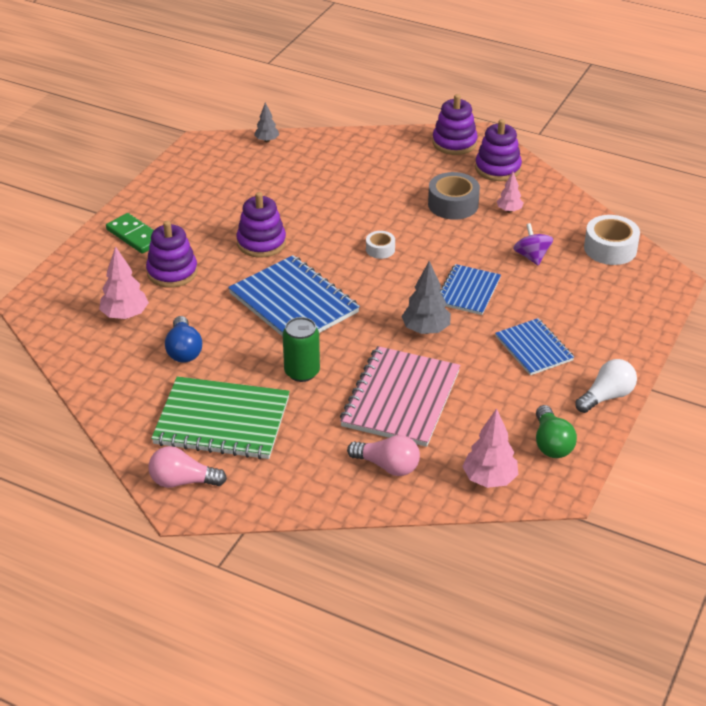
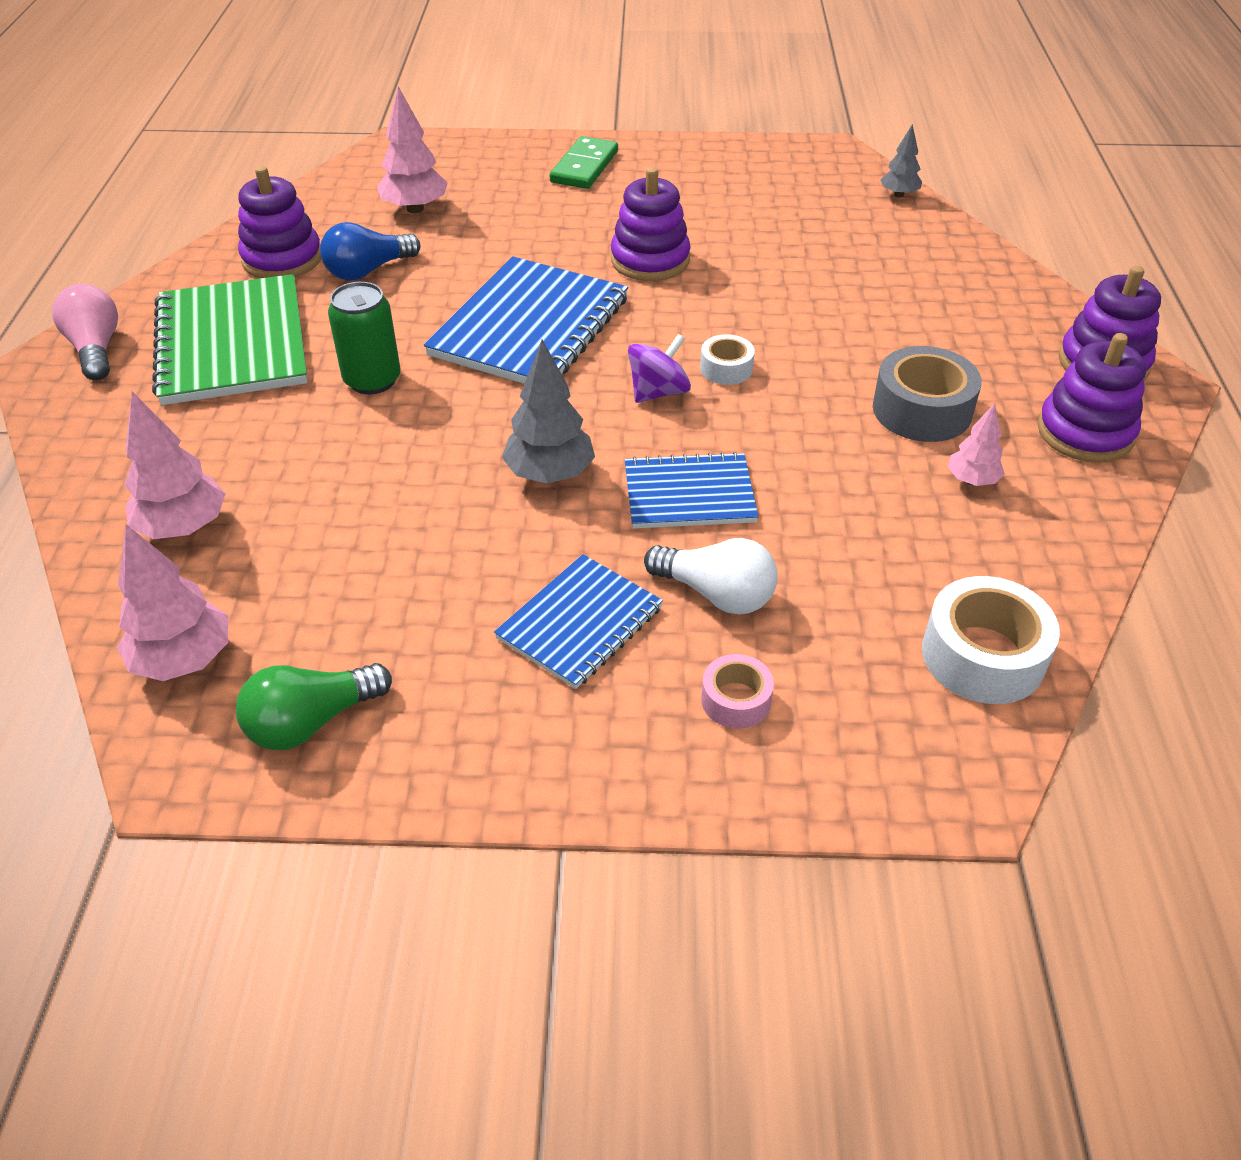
camera: 65 degrees right, 5 degrees up
purple stacking toy [146,221,198,288] -> purple stacking toy moved to [238,166,321,278]
pink notebook [340,346,460,447] -> none
pink light bulb [347,435,420,476] -> pink tree [124,392,226,539]
purple spinning top [513,223,553,265] -> purple spinning top moved to [628,334,691,403]
white light bulb [575,359,637,413] -> white light bulb moved to [644,538,777,615]
none -> pink tape [701,654,774,729]

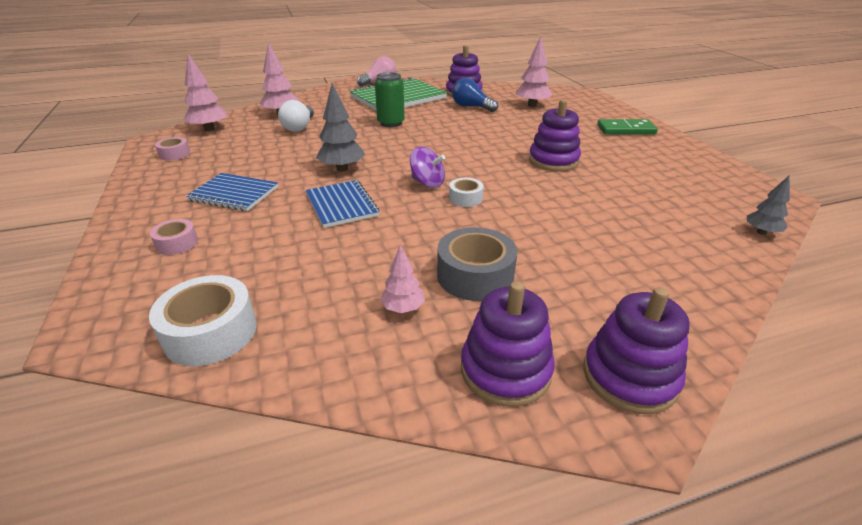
camera: 70 degrees right, 10 degrees down
green light bulb [236,663,392,750] -> pink tape [155,137,190,161]
blue notebook [424,256,628,384] -> none
white light bulb [644,538,777,615] -> white light bulb moved to [278,100,314,132]

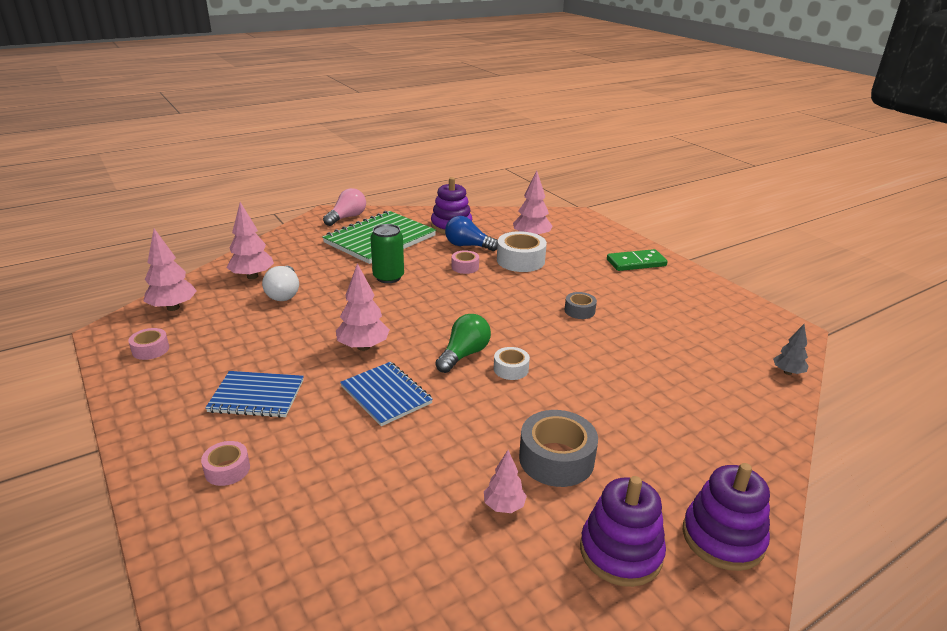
camera: 15 degrees left, 5 degrees down
white tape [149,275,257,366] -> white tape moved to [497,231,547,272]
grey tree [316,83,365,171] -> pink tree [336,263,390,351]
purple spinning top [410,147,445,188] -> green light bulb [435,314,491,373]
purple stacking toy [529,99,581,171] -> grey tape [565,292,597,319]
none -> pink tape [452,250,479,274]

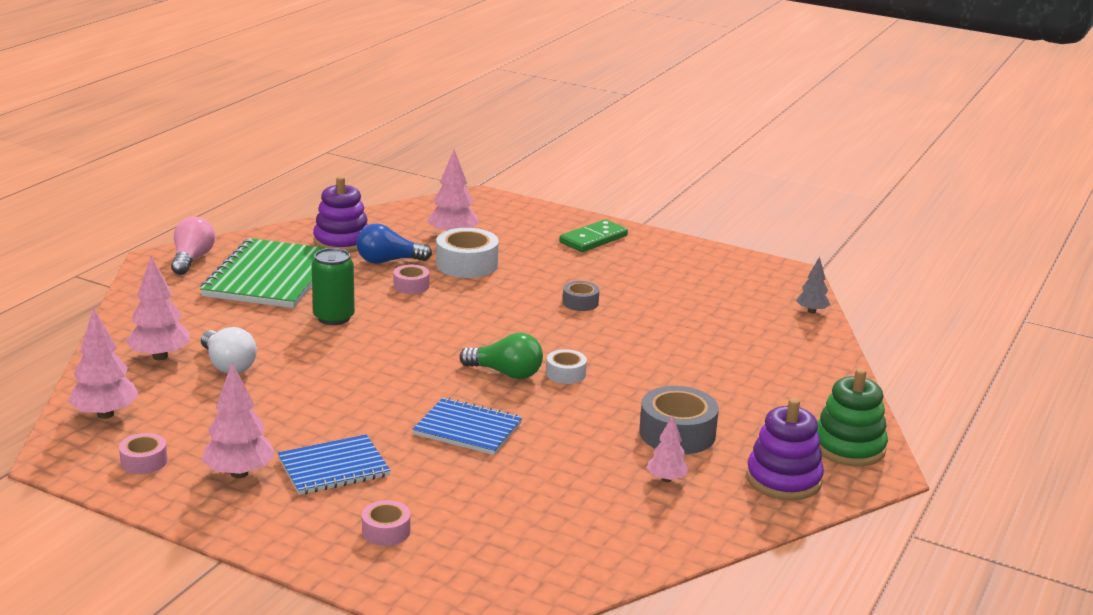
camera: 30 degrees left, 5 degrees down
pink tree [336,263,390,351] -> pink tree moved to [201,362,276,478]
green light bulb [435,314,491,373] -> green light bulb turned 105 degrees clockwise [459,333,543,379]
purple stacking toy [683,463,770,571] -> green stacking toy [817,368,888,467]

